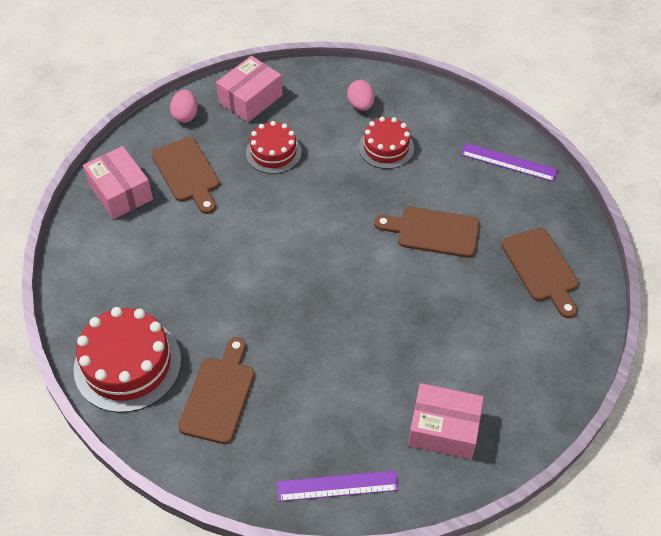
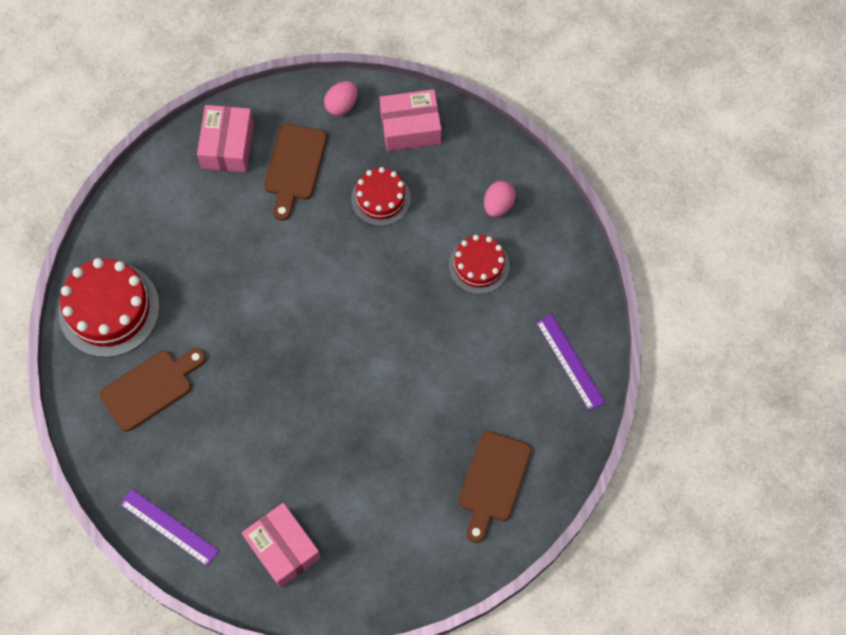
camera: 40 degrees right, 15 degrees up
brown cutting board [374,207,480,258] -> none

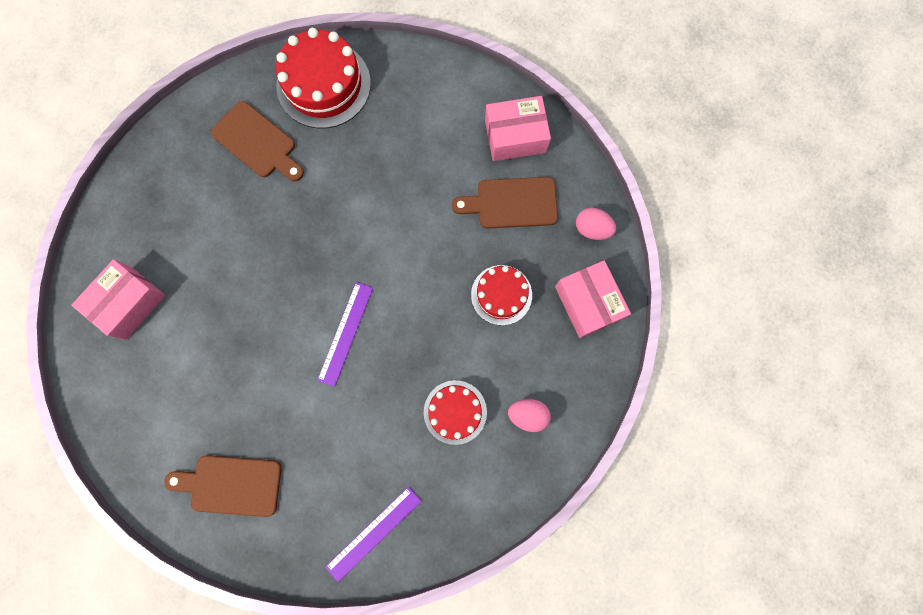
camera: 75 degrees right, 10 degrees up
purple ruler [120,489,219,566] -> purple ruler moved to [317,282,373,387]

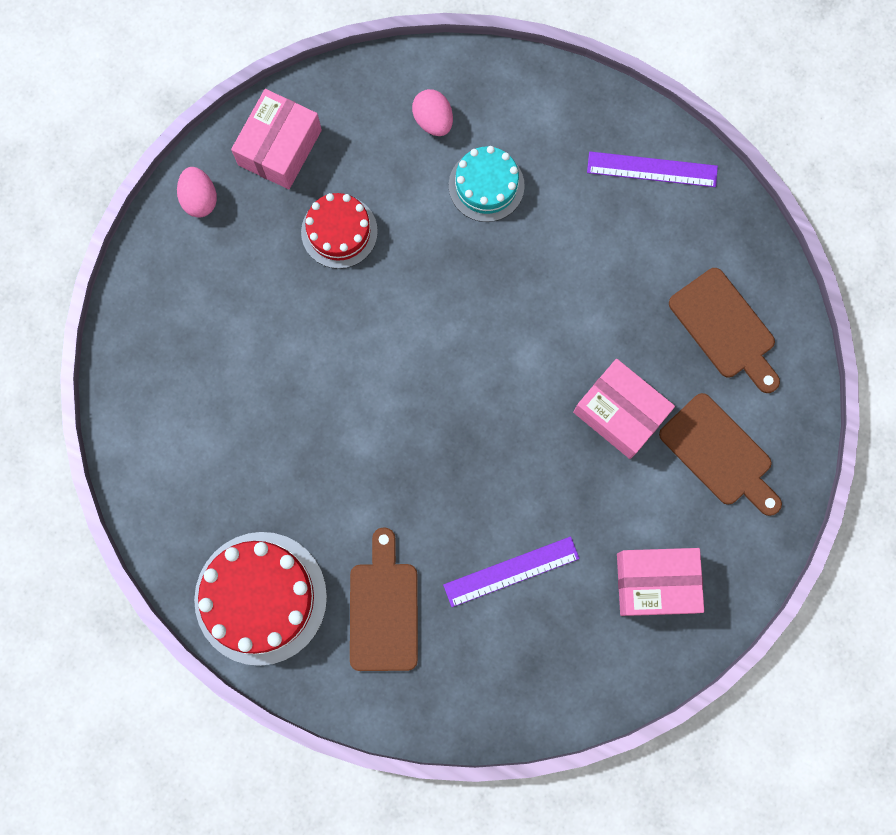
camera: 130 degrees left, 0 degrees up
purple ruler [317,282,373,387] -> purple ruler moved to [443,537,580,607]
red cake [424,380,487,445] -> turquoise cake [449,146,525,222]
brown cutting board [452,177,558,229] -> brown cutting board moved to [659,393,782,516]
pink box [485,96,551,161] -> pink box moved to [573,359,675,459]

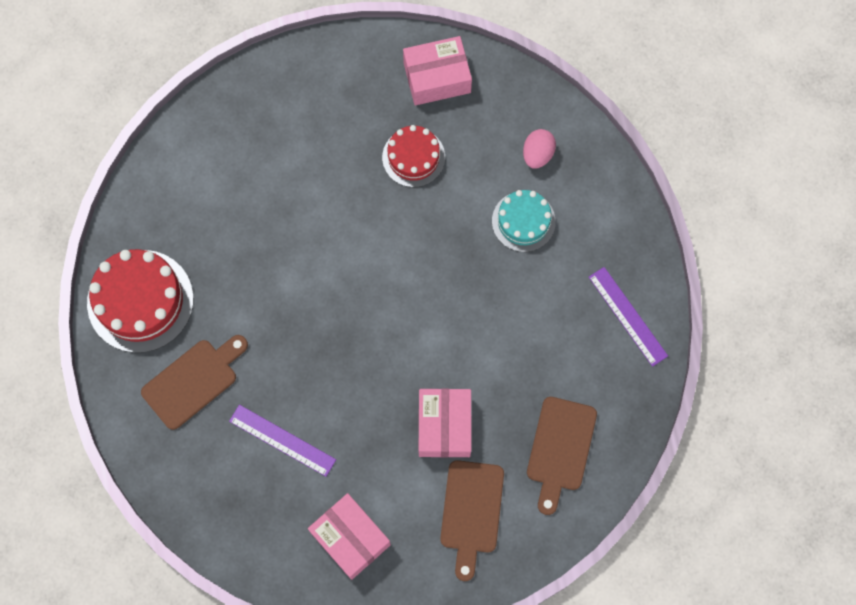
camera: 50 degrees right, 5 degrees down
pink egg [177,167,217,217] -> none

